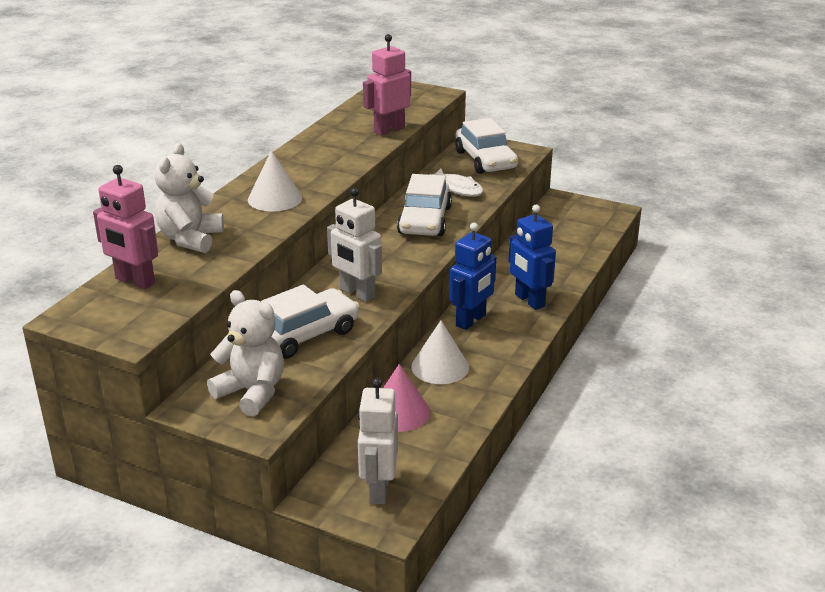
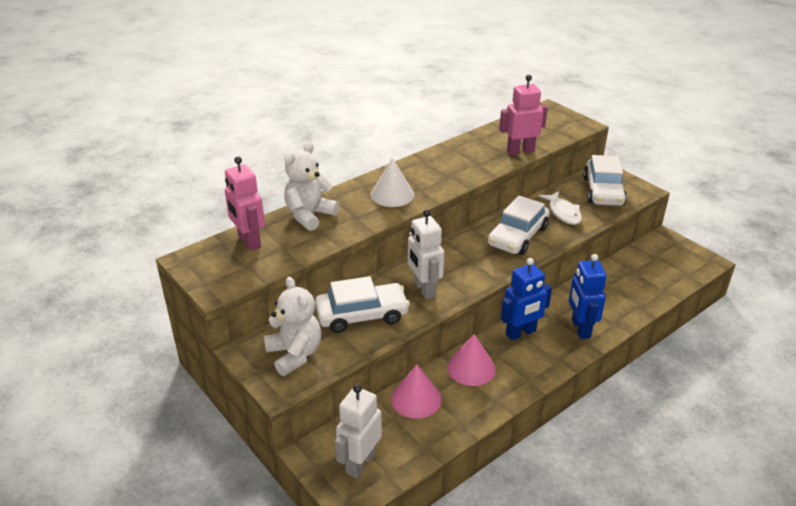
camera: 25 degrees right, 5 degrees up
white cone [411,321,469,384] -> pink cone [447,334,496,386]

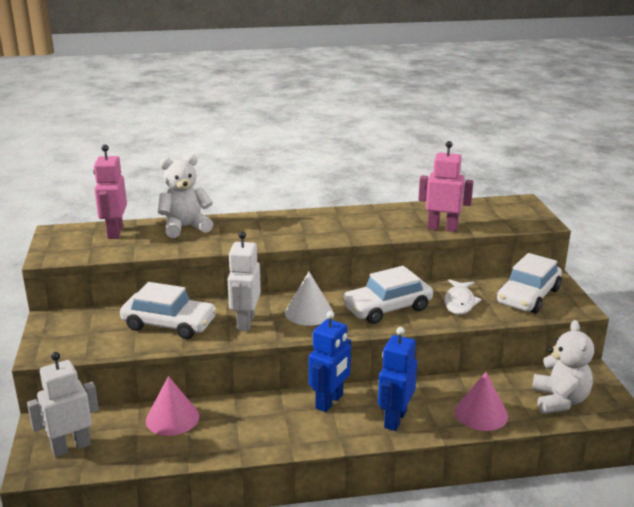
camera: 30 degrees right, 10 degrees down
white teddy bear [264,277,321,376] -> white teddy bear moved to [532,320,594,414]
white cone [371,158,414,207] -> white cone moved to [285,272,333,326]
pink cone [447,334,496,386] -> pink cone moved to [455,372,508,431]
blue robot [501,258,552,340] -> blue robot turned 60 degrees counterclockwise [309,311,351,412]

